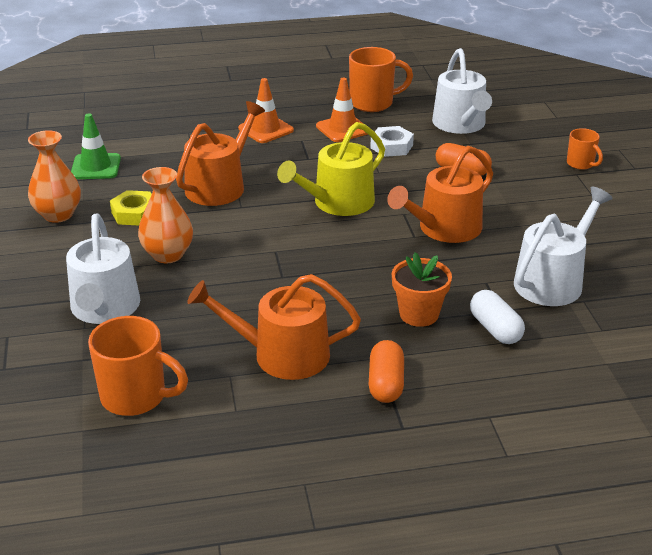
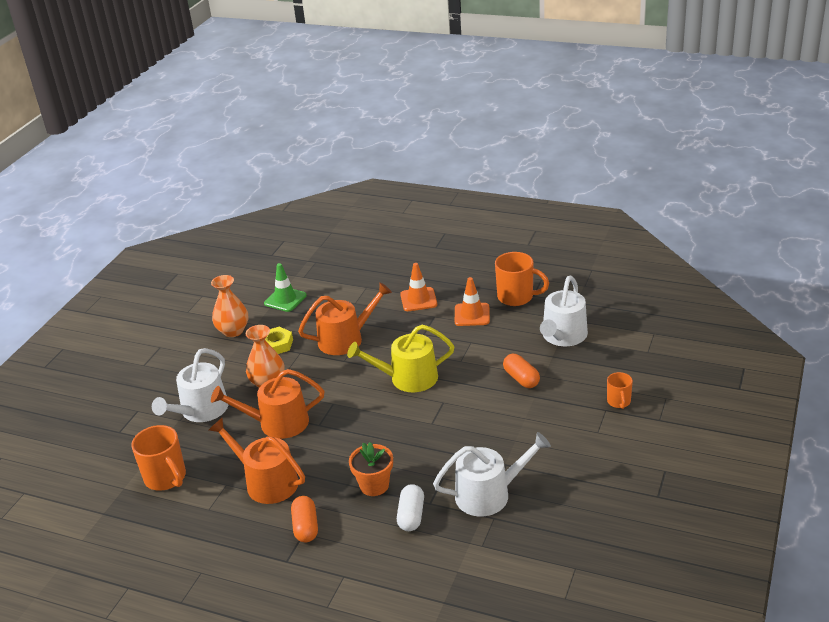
camera: 35 degrees right, 0 degrees up
orange capsule [369,340,404,403] -> orange capsule turned 45 degrees counterclockwise [291,496,318,543]
white nut [370,126,414,157] -> none
orange watering can [387,146,493,243] -> orange watering can moved to [211,369,324,439]

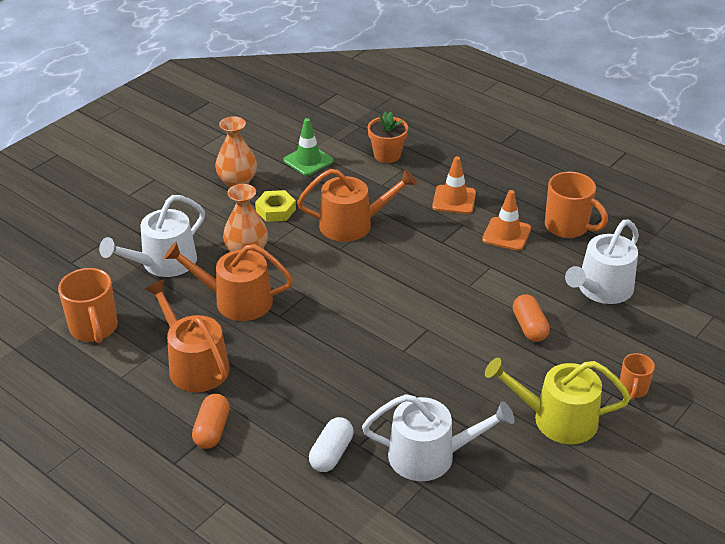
camera: 15 degrees right, 5 degrees up
yellow watering can [347,325,454,392] -> yellow watering can moved to [485,358,631,444]
orange flower pot [349,442,393,496] -> orange flower pot moved to [368,111,408,163]

